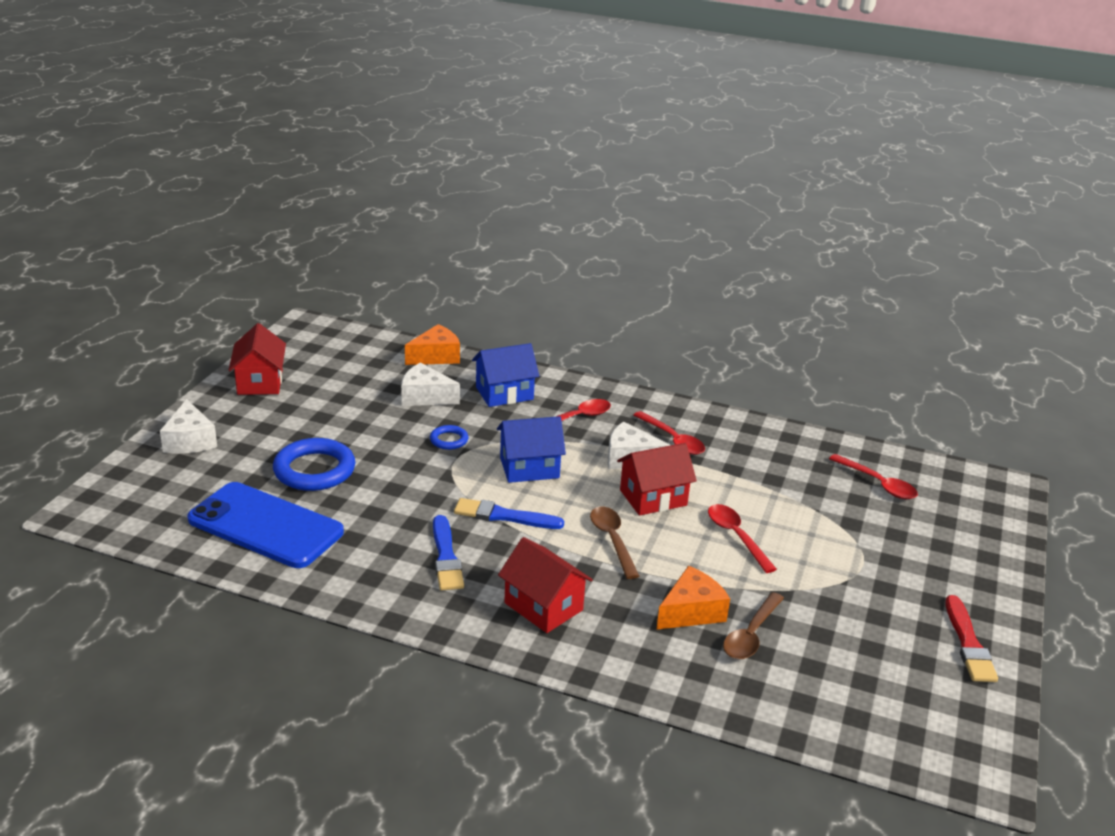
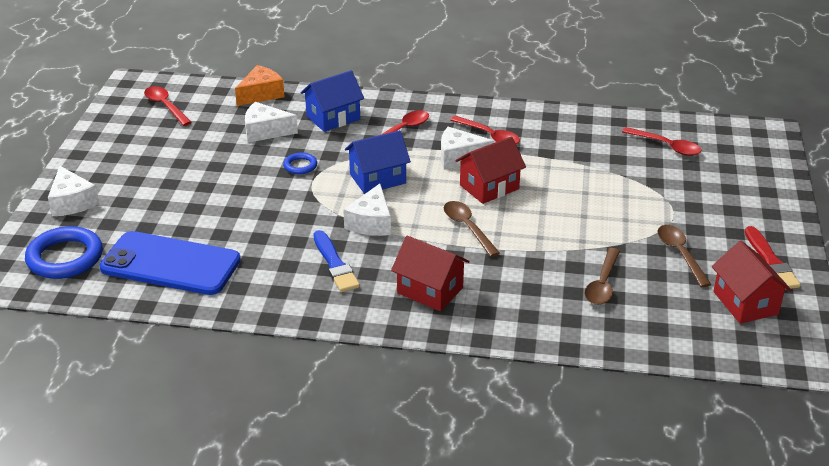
camera: 10 degrees left, 5 degrees up
red house [229,323,286,395] -> red house moved to [712,241,792,324]
blue ring [273,438,355,491] -> blue ring moved to [25,226,103,279]
blue brush [454,498,564,529] -> white cheese [343,184,391,236]
orange cheese [656,566,730,630] -> none
red spoon [708,504,777,573] -> red spoon moved to [144,86,192,126]
none -> brown spoon [657,225,711,287]

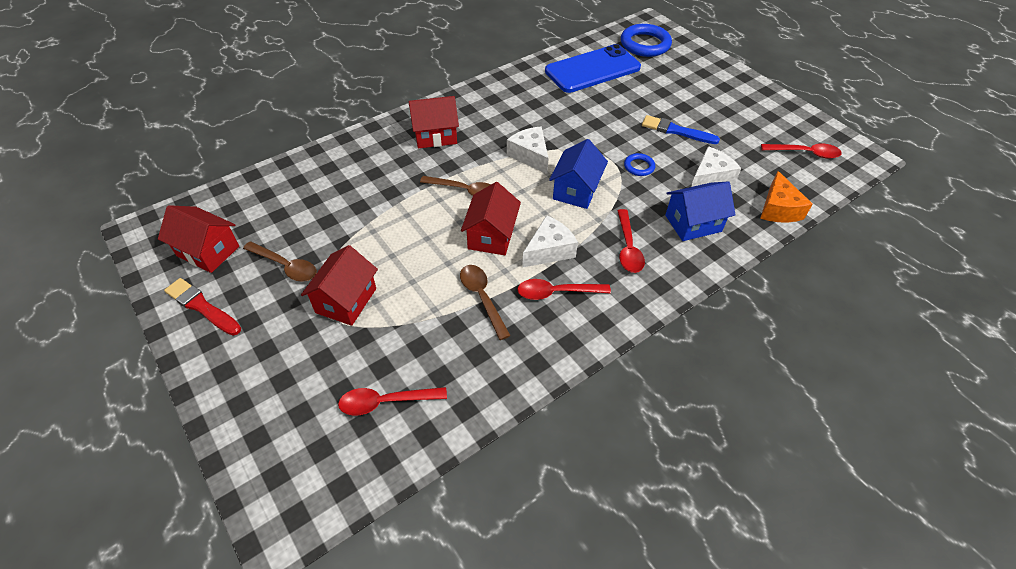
camera: 135 degrees right, 15 degrees up
white cheese [48,166,99,216] -> none
blue house [301,70,364,132] -> blue house turned 60 degrees clockwise [665,181,735,241]
blue brush [313,230,360,292] -> blue brush moved to [642,115,720,144]
brown spoon [585,248,620,305] -> brown spoon moved to [460,265,511,340]
none -> red house [301,245,378,326]

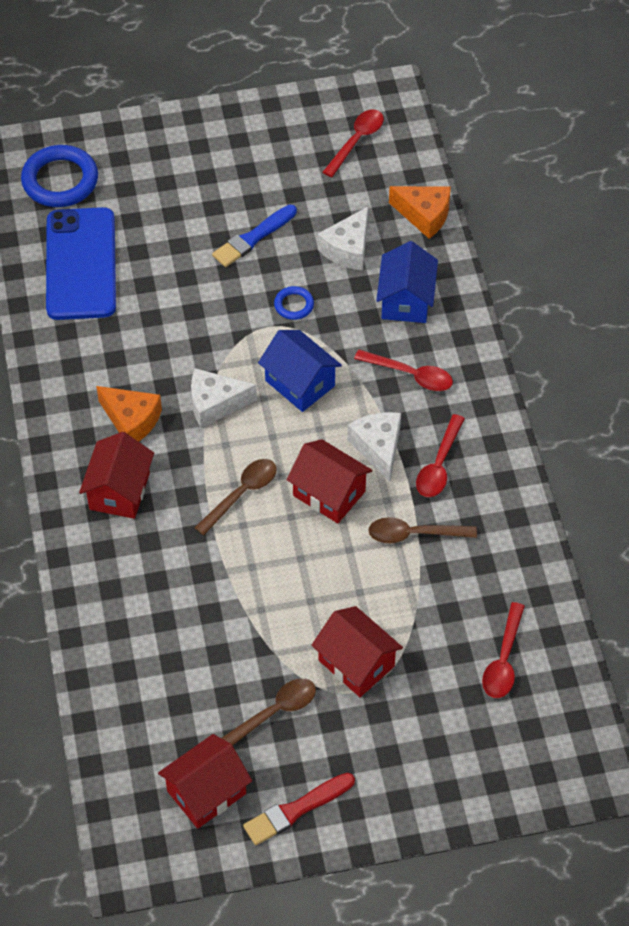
camera: 65 degrees left, 5 degrees up
white cheese [691,146,742,187] -> white cheese turned 135 degrees counterclockwise [318,207,368,270]
none -> orange cheese [96,386,162,442]

